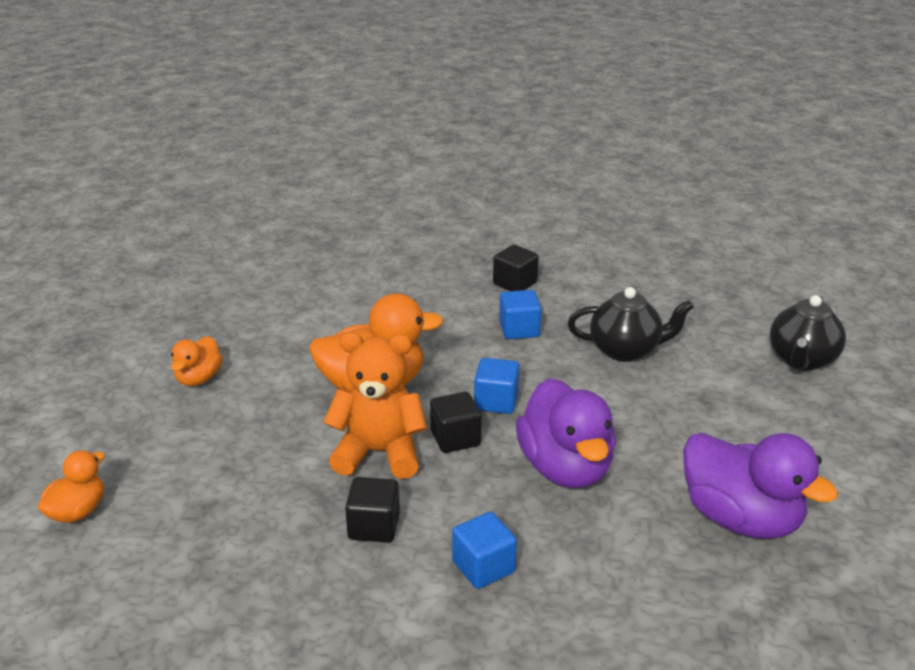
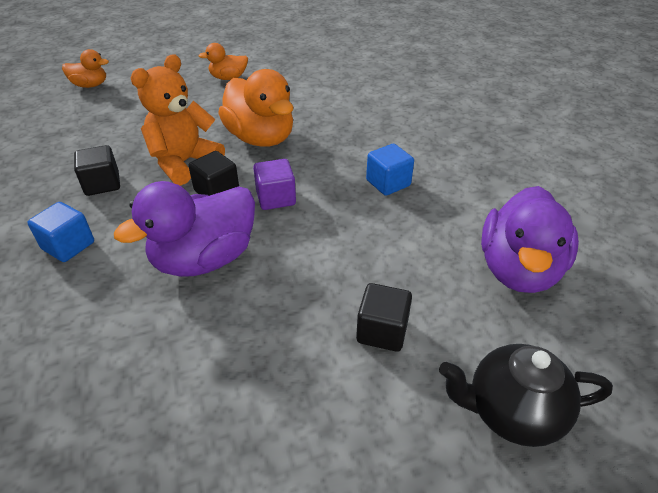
camera: 65 degrees right, 10 degrees up
orange teddy bear [323,332,427,479] -> orange teddy bear turned 120 degrees counterclockwise [131,54,225,186]
blue cube [474,358,520,414] -> purple cube [253,159,296,210]
black cube [493,245,539,291] -> black cube moved to [356,283,412,352]
black teapot [568,287,694,362] -> none
purple duck [683,433,838,539] -> purple duck moved to [481,186,579,293]

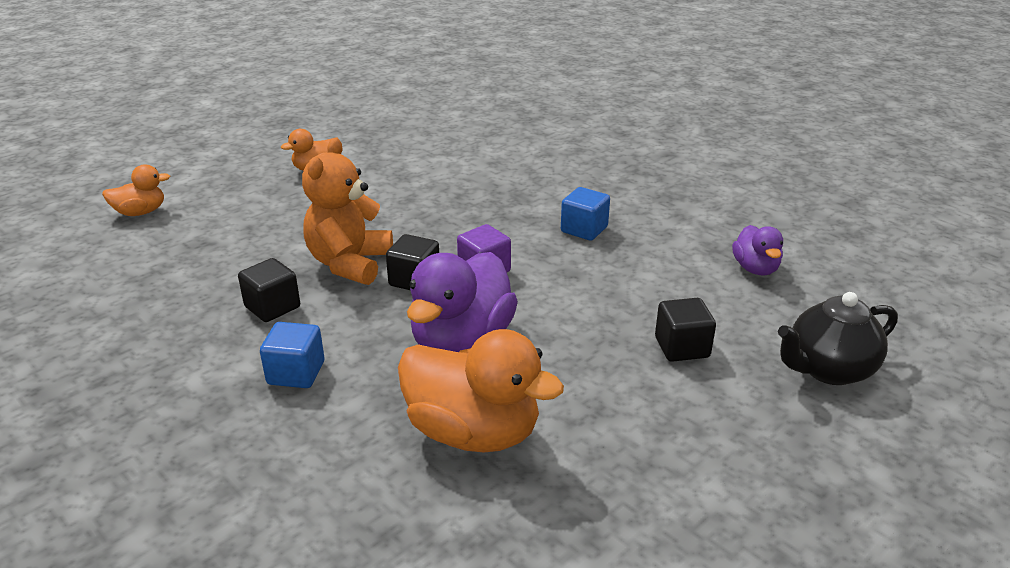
camera: 25 degrees left, 10 degrees down
orange duck [218,69,294,147] -> orange duck moved to [398,329,564,453]
purple duck [481,186,579,293] -> purple duck [732,225,783,276], size x0.54

